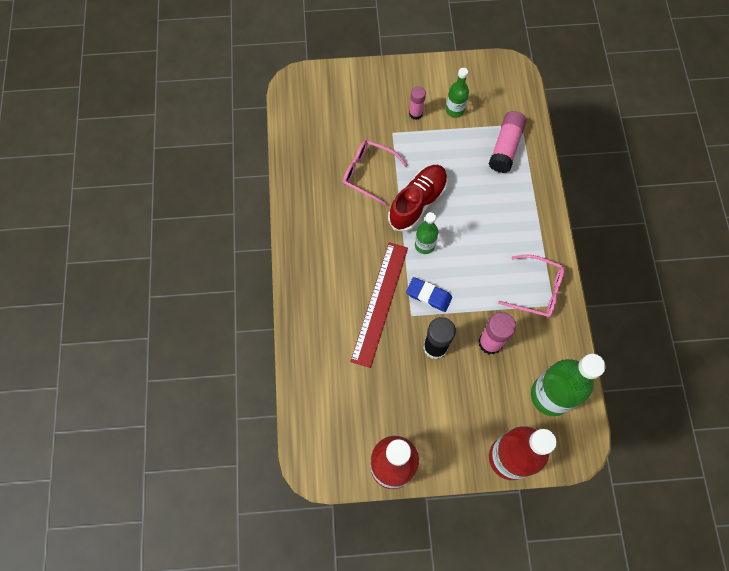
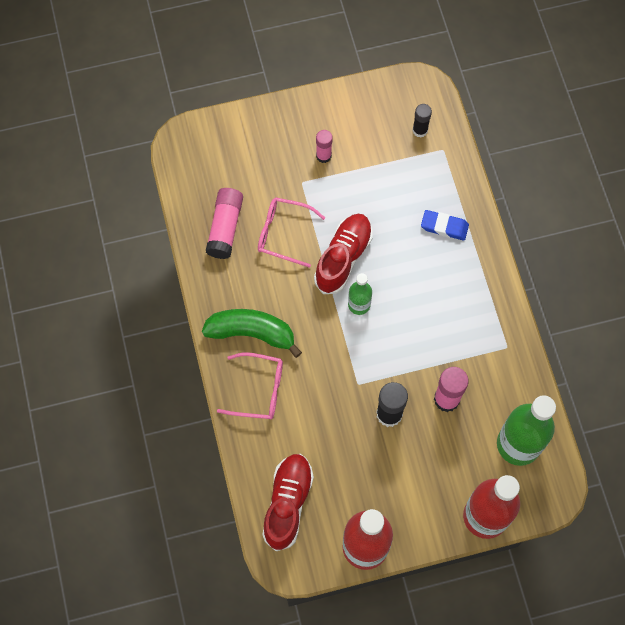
camera: 10 degrees left, 0 degrees up
red ruler [350,242,408,368] -> none
blue eraser [406,277,452,312] -> blue eraser moved to [421,210,469,241]
green bottle [446,68,469,118] -> none
pink glue stick [489,111,527,173] -> pink glue stick moved to [206,188,243,259]
pink glasses [498,254,565,318] -> pink glasses moved to [217,352,283,419]
none -> green banana [202,309,302,358]
none -> red shoe [262,454,314,551]
none -> black glue stick [412,104,432,138]

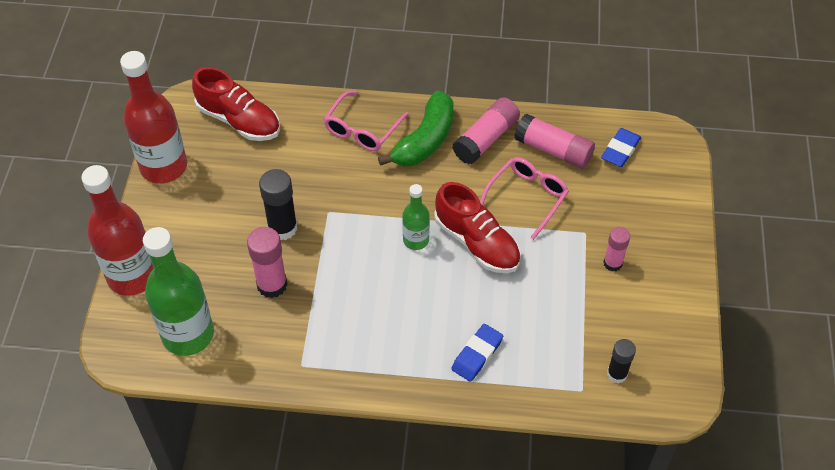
camera: 110 degrees right, 15 degrees down
none -> pink glue stick [452,97,520,164]
none -> blue eraser [601,128,641,167]

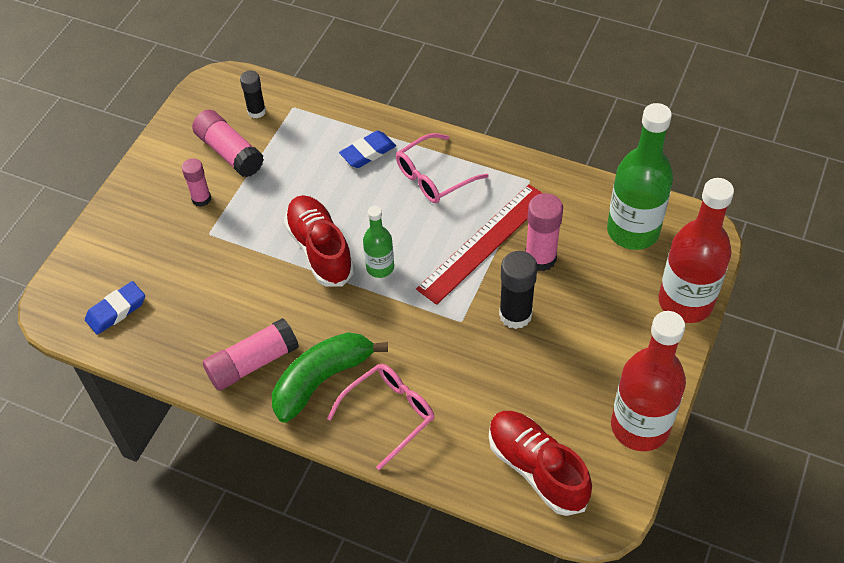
camera: 160 degrees left, 0 degrees up
pink glasses [480,157,569,240] -> pink glasses moved to [396,133,488,203]
pink glue stick [515,114,595,169] -> pink glue stick moved to [192,110,264,178]
none -> red ruler [416,184,542,305]

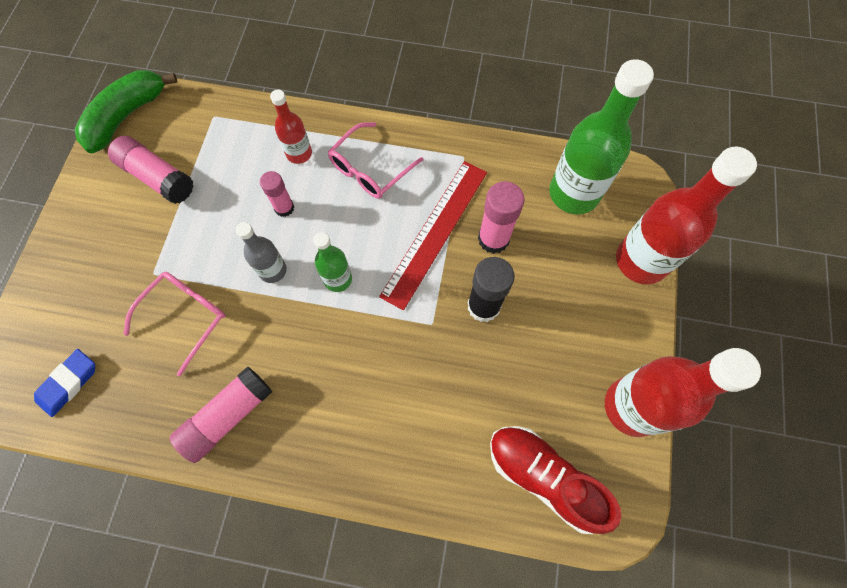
camera: 15 degrees left, 15 degrees up
pink glue stick [182,158,211,207] -> pink glue stick moved to [260,171,294,217]
black glue stick [240,71,266,119] -> none
green banana [272,332,388,423] -> green banana moved to [75,70,178,153]
red shoe [284,195,355,287] -> grey bottle [236,222,287,283]
pink glasses [327,364,435,470] -> pink glasses moved to [123,272,226,376]
blue eraser [339,131,396,168] -> red bottle [270,90,312,164]

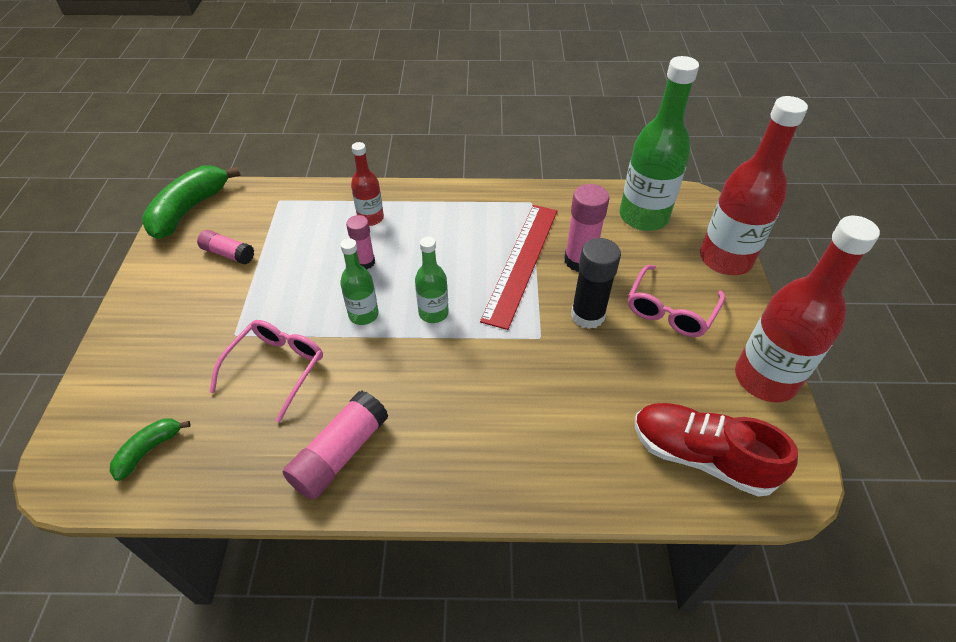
camera: 10 degrees left, 20 degrees down
blue eraser [34,349,95,417] -> green banana [110,419,190,481]
pink glue stick [108,136,194,204] -> pink glue stick [197,230,254,265], size x0.64
grey bottle [236,222,287,283] -> green bottle [340,238,379,325]
pink glasses [328,122,423,199] -> pink glasses moved to [628,265,725,337]

